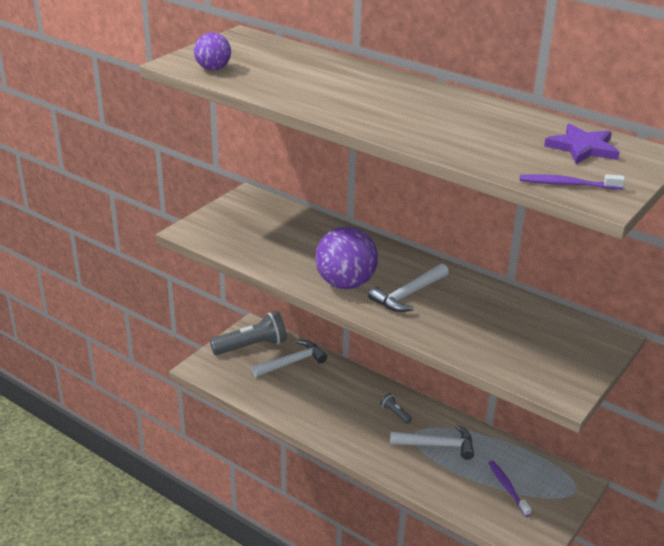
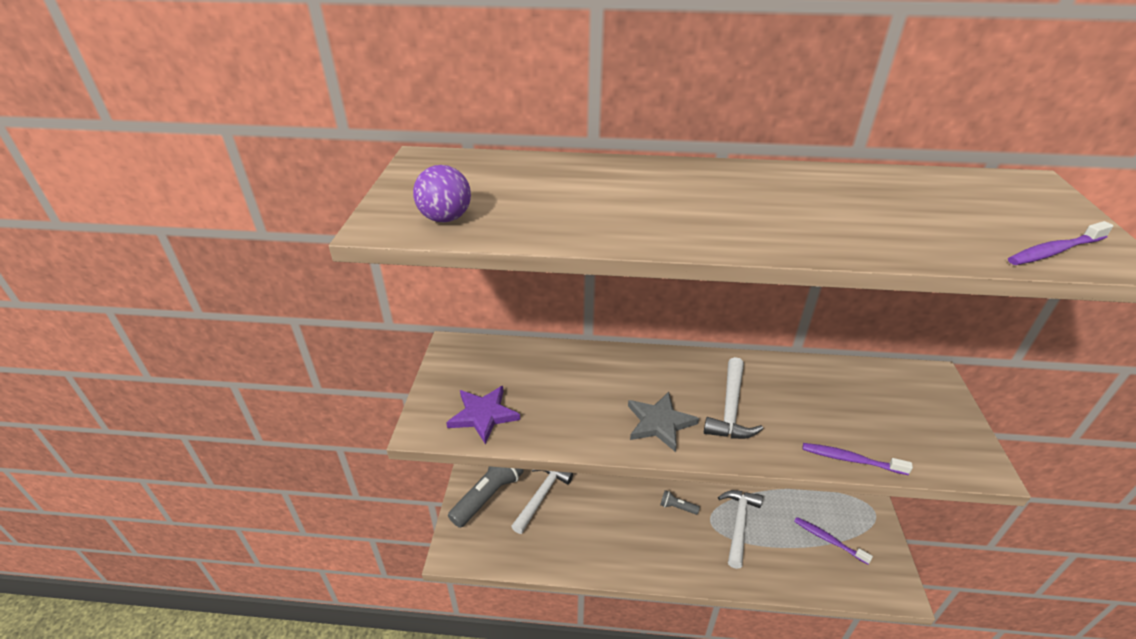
camera: 30 degrees left, 5 degrees up
purple ball [315,226,378,289] -> grey star [628,392,699,452]
white hammer [390,425,474,460] -> white hammer turned 45 degrees counterclockwise [718,490,763,569]
purple star [544,124,620,164] -> purple star moved to [446,386,520,444]
none -> purple toothbrush [802,443,913,475]

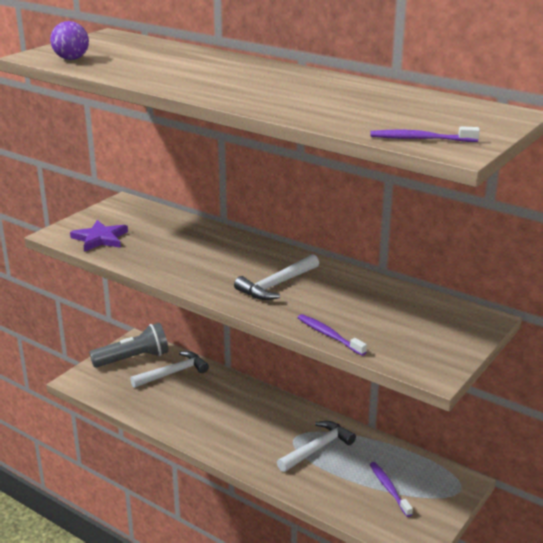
camera: 30 degrees right, 10 degrees down
grey star [628,392,699,452] -> none
grey flashlight [660,490,700,515] -> none

